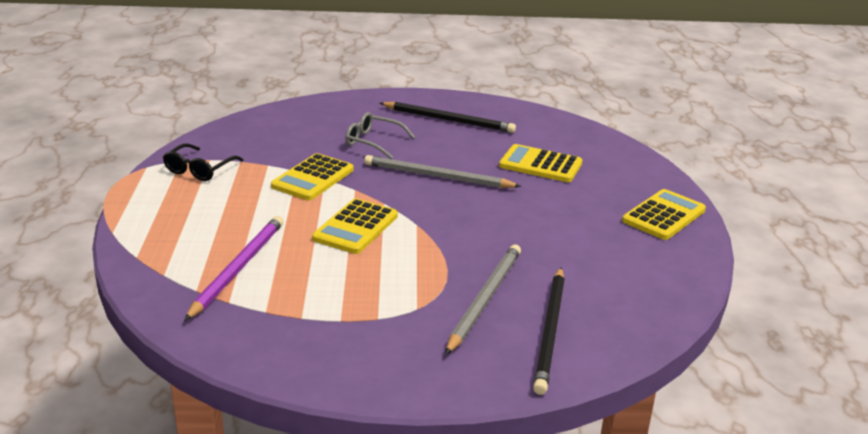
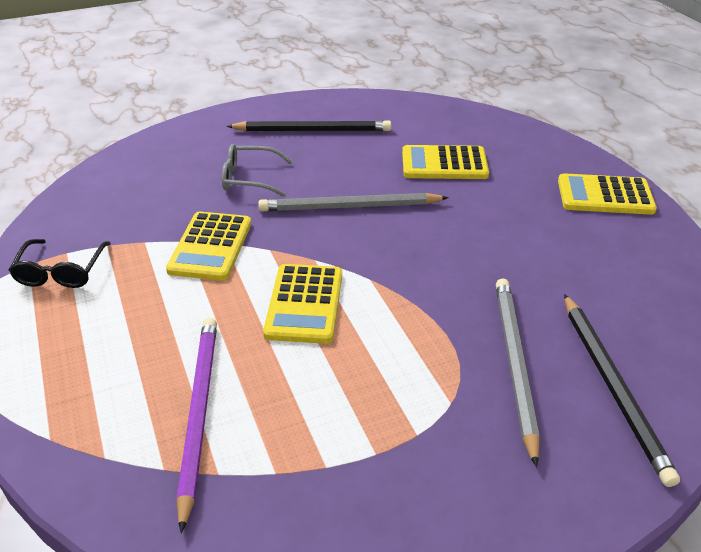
camera: 20 degrees left, 10 degrees up
yellow calculator [622,189,706,240] -> yellow calculator turned 105 degrees counterclockwise [558,173,657,215]

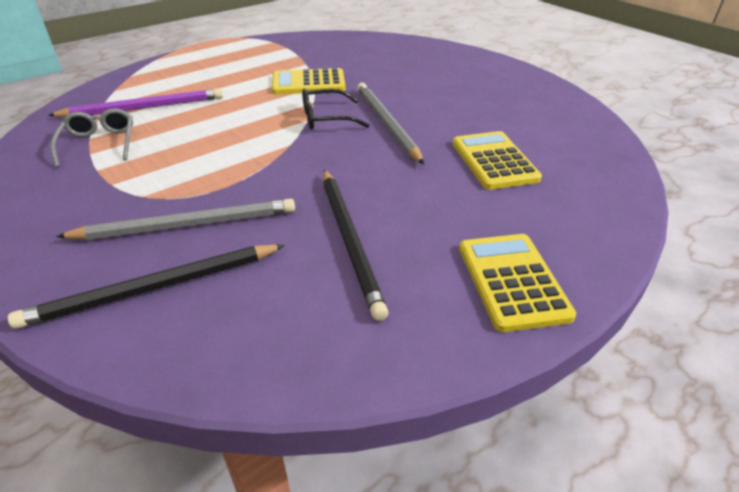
camera: 75 degrees right, 0 degrees up
black glasses [9,239,111,288] -> black glasses moved to [302,88,369,130]
grey glasses [222,144,293,197] -> grey glasses moved to [51,108,133,167]
black pencil [226,120,391,131] -> black pencil moved to [323,170,389,321]
yellow calculator [263,264,342,344] -> none

